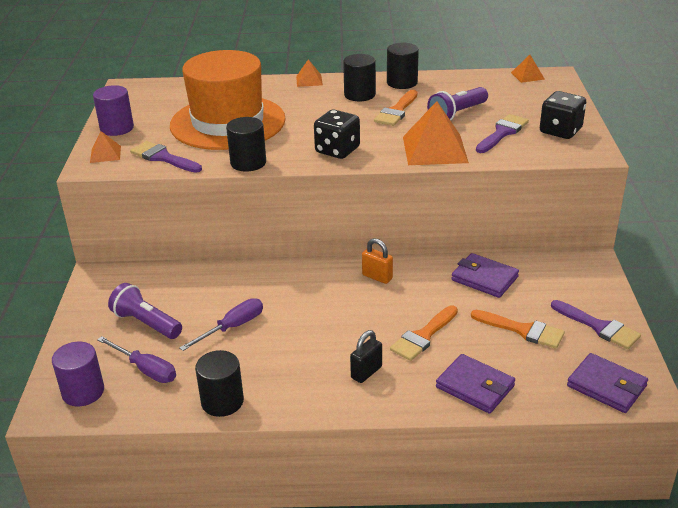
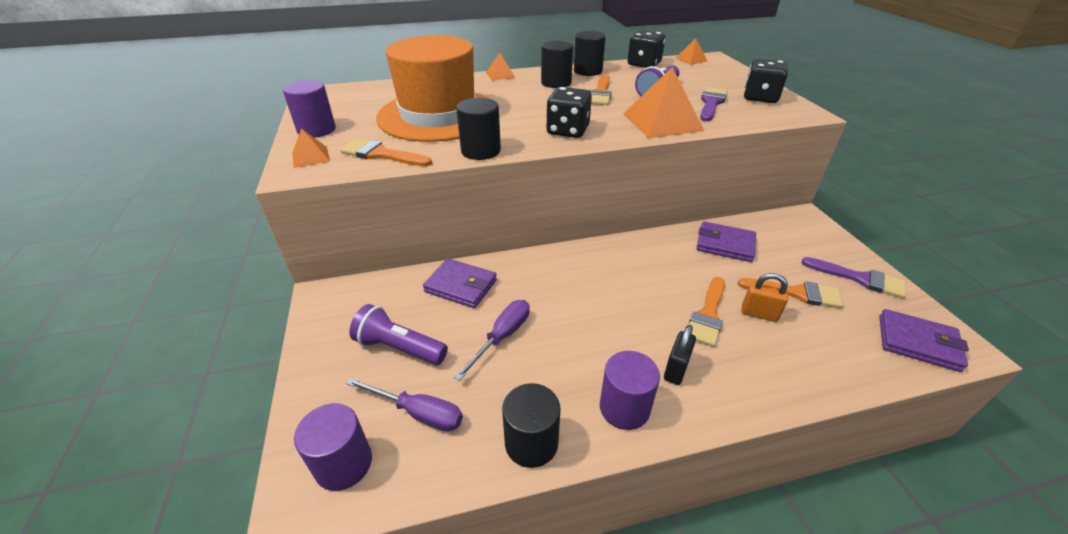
camera: 15 degrees left, 5 degrees up
purple brush [130,141,202,173] -> orange brush [340,139,432,166]
orange padlock [362,238,393,284] -> orange padlock moved to [741,273,788,322]
purple wallet [436,354,515,414] -> purple wallet moved to [423,258,497,308]
none -> purple cylinder [600,351,660,430]
none -> black dice [627,30,665,68]

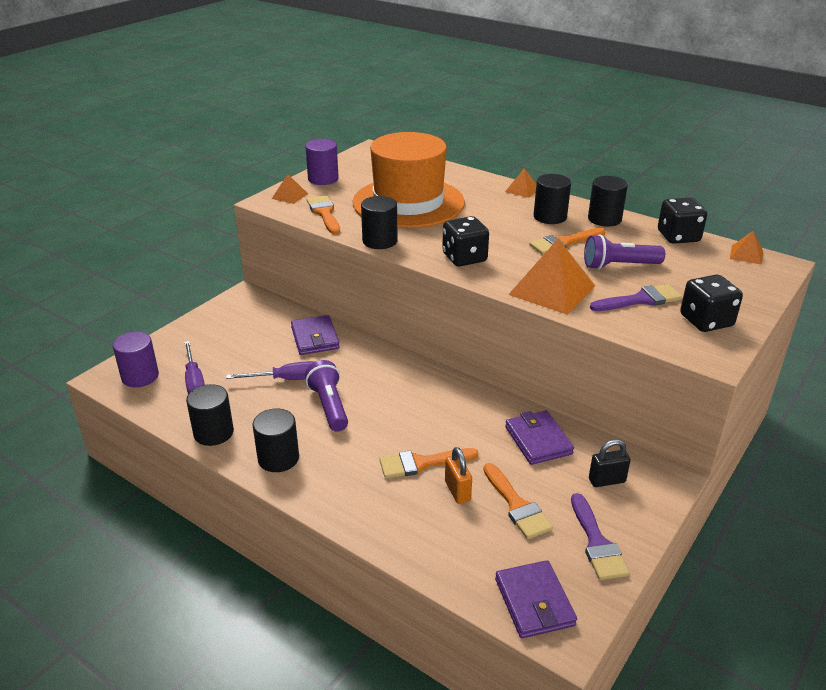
camera: 50 degrees right, 5 degrees down
purple flashlight [349,304,448,365] -> purple flashlight moved to [305,360,348,432]
purple cylinder [600,351,660,430] -> black cylinder [252,409,299,472]
black padlock [664,325,696,385] -> black padlock moved to [589,440,631,487]

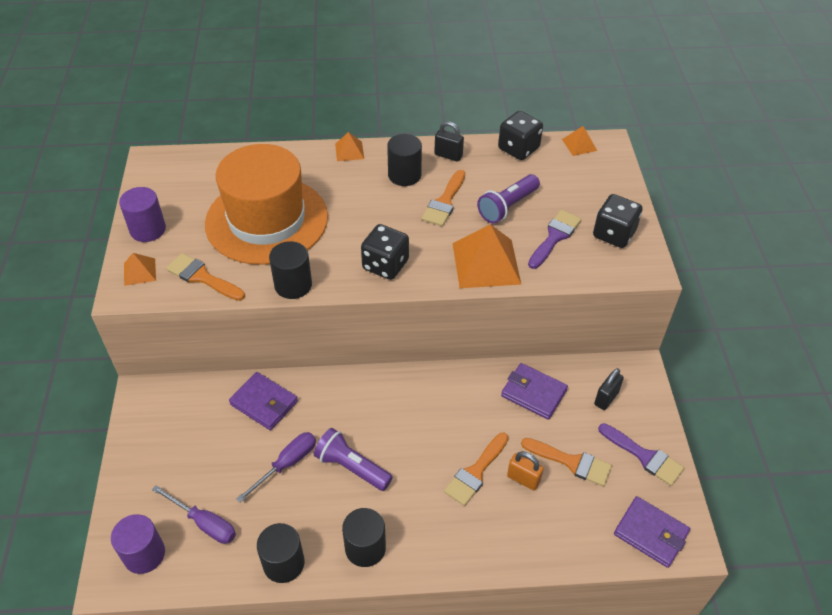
camera: 40 degrees left, 15 degrees up
black cylinder [588,176,628,227] -> black padlock [434,121,464,162]

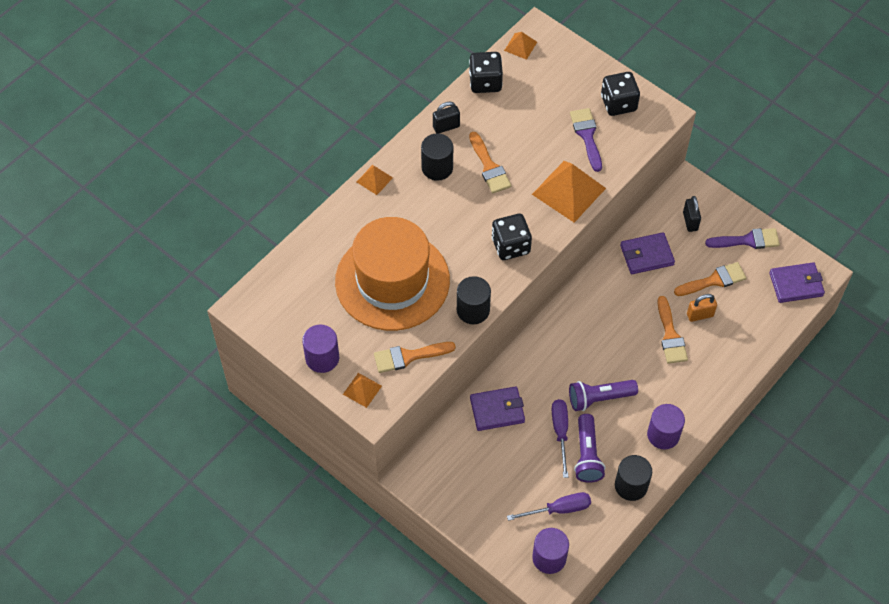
camera: 45 degrees left, 10 degrees up
black cylinder [342,508,386,567] -> purple cylinder [647,404,685,449]
purple flashlight [477,174,540,223] -> purple flashlight moved to [574,414,605,483]

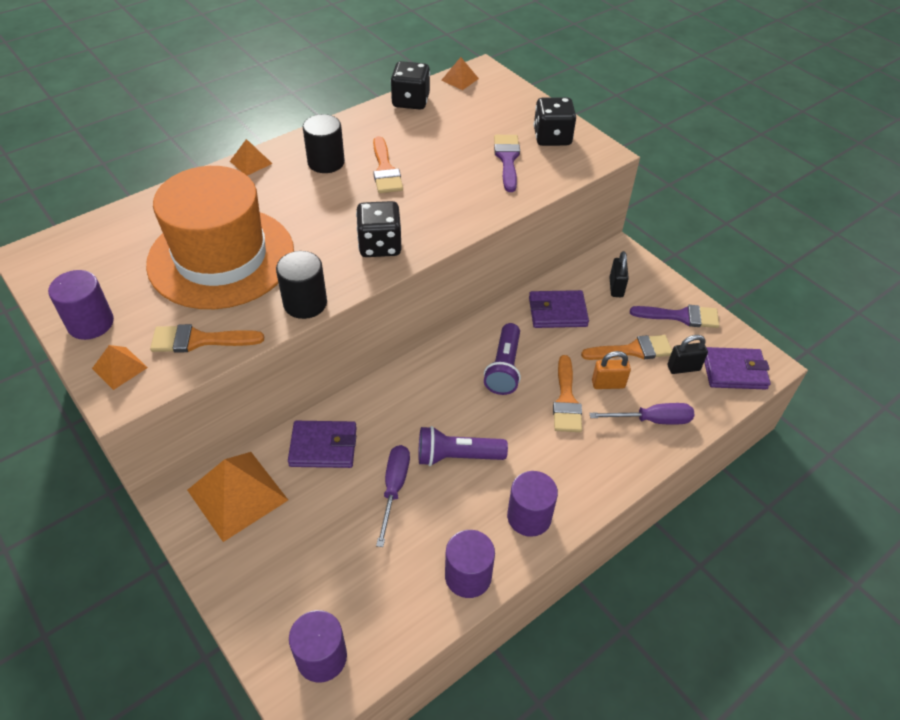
camera: 10 degrees right, 10 degrees down
black padlock [433,102,460,134] -> black padlock moved to [668,335,708,374]
purple screwdriver [507,492,591,521] -> purple screwdriver moved to [589,403,694,424]
orange pyramid [532,161,606,223] -> orange pyramid moved to [187,452,288,542]
purple flashlight [574,414,605,483] -> purple flashlight moved to [484,323,521,395]
black cylinder [615,455,652,501] -> purple cylinder [445,530,495,598]

